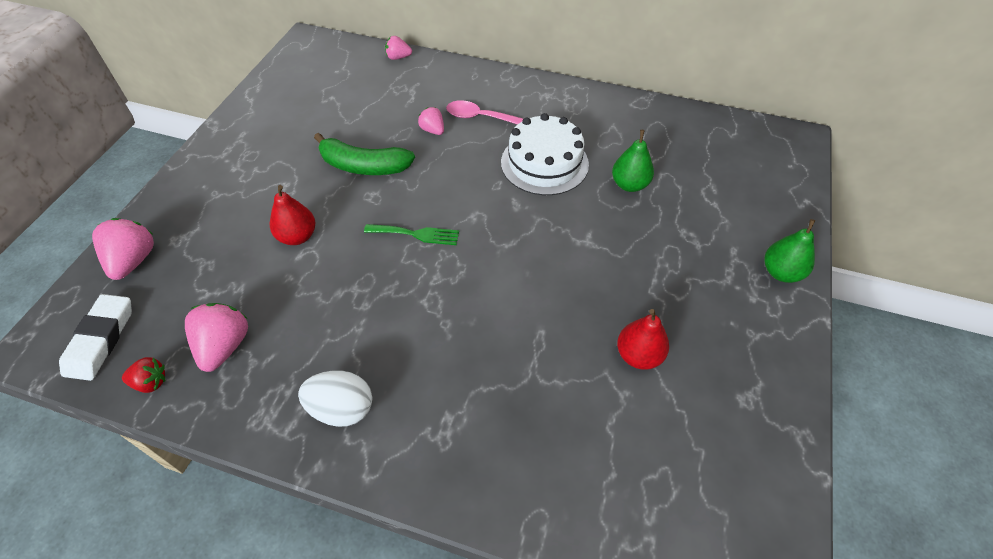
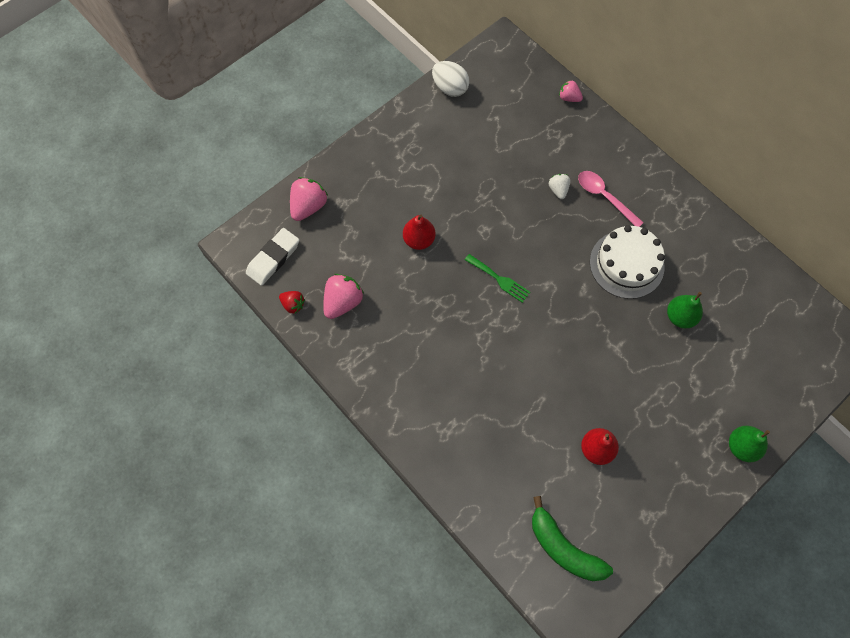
camera: 30 degrees right, 15 degrees up
white egg [298,370,372,427] -> white egg moved to [432,61,470,97]
green banana [314,133,415,175] -> green banana moved to [532,496,613,581]
pink strawberry [418,107,444,135] -> white strawberry [549,174,570,199]

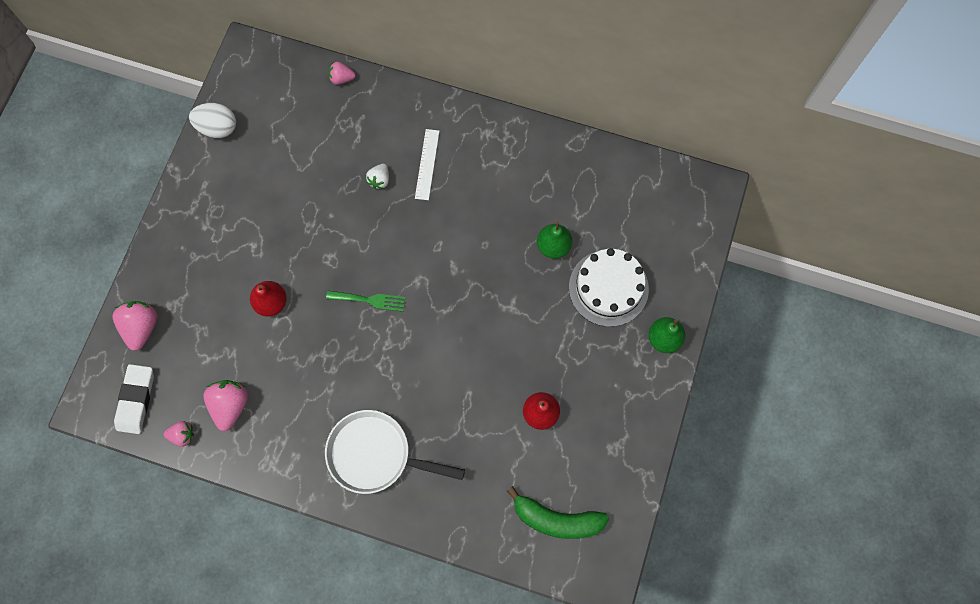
camera: 30 degrees left, 5 degrees up
red strawberry [279,291,305,314] -> pink strawberry [164,421,194,447]
white strawberry [549,174,570,199] -> white strawberry turned 120 degrees counterclockwise [366,164,389,189]
pink spoon [578,171,644,227] -> white ruler [415,129,439,200]
white cake [590,225,665,299] -> white cake moved to [569,248,649,327]
none -> white pan [325,410,465,494]

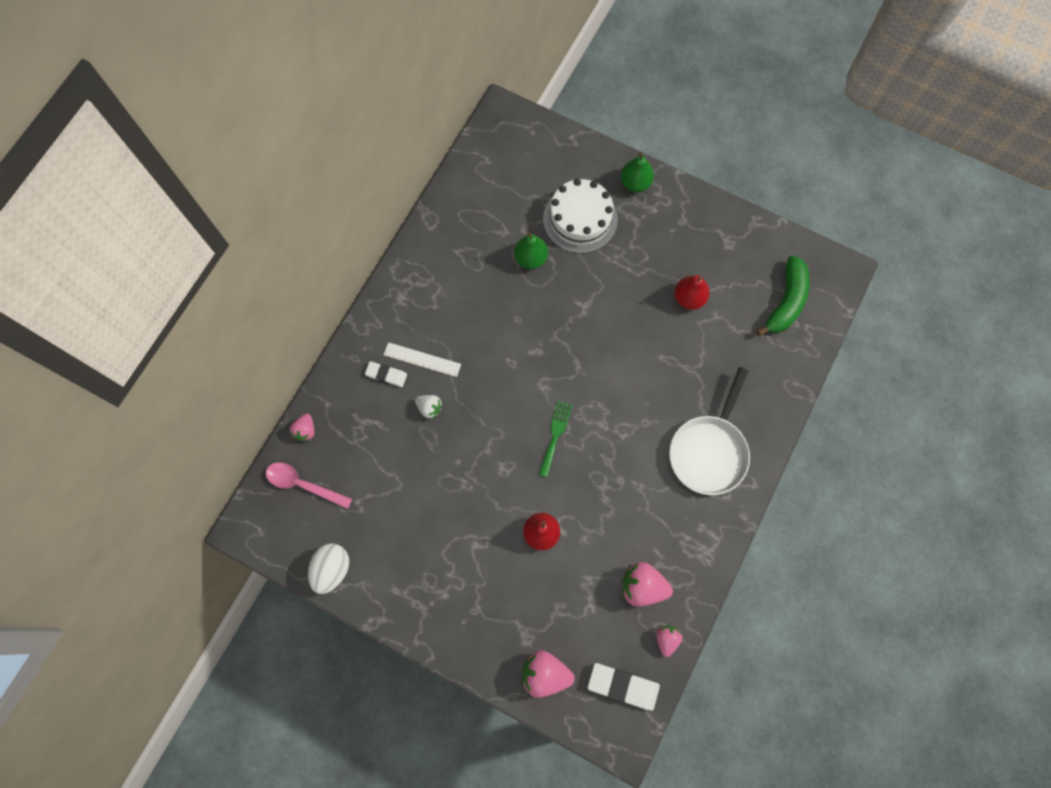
camera: 80 degrees left, 0 degrees up
none -> pink spoon [266,462,352,509]
none -> white eraser [365,361,407,387]

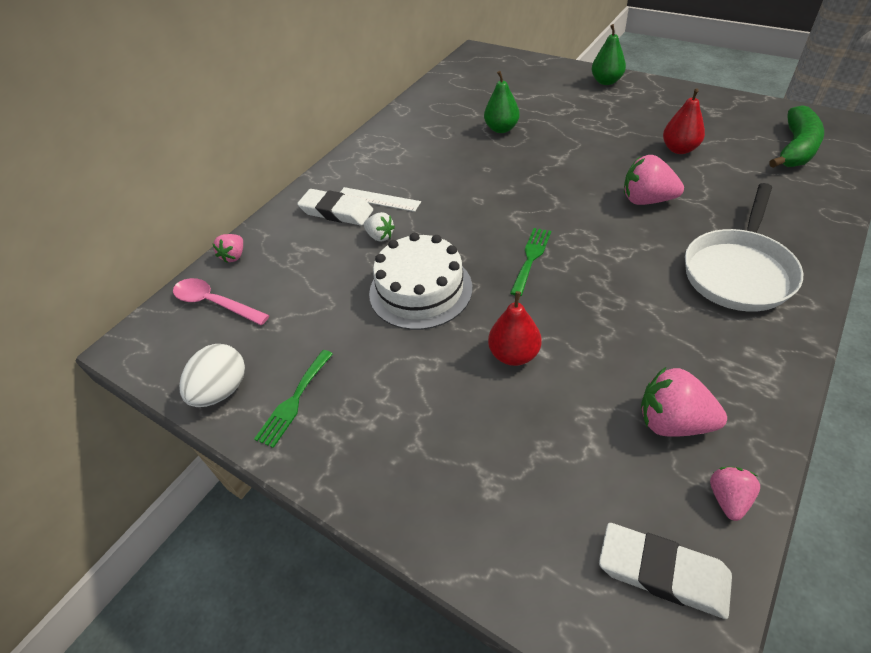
camera: 10 degrees right, 25 degrees down
white eraser [365,361,407,387] -> white eraser [297,189,373,226], size x1.60
pink strawberry [523,650,575,698] -> pink strawberry moved to [624,155,684,205]
white cake [543,179,618,254] -> white cake moved to [369,233,472,330]
none -> green fork [254,350,333,448]

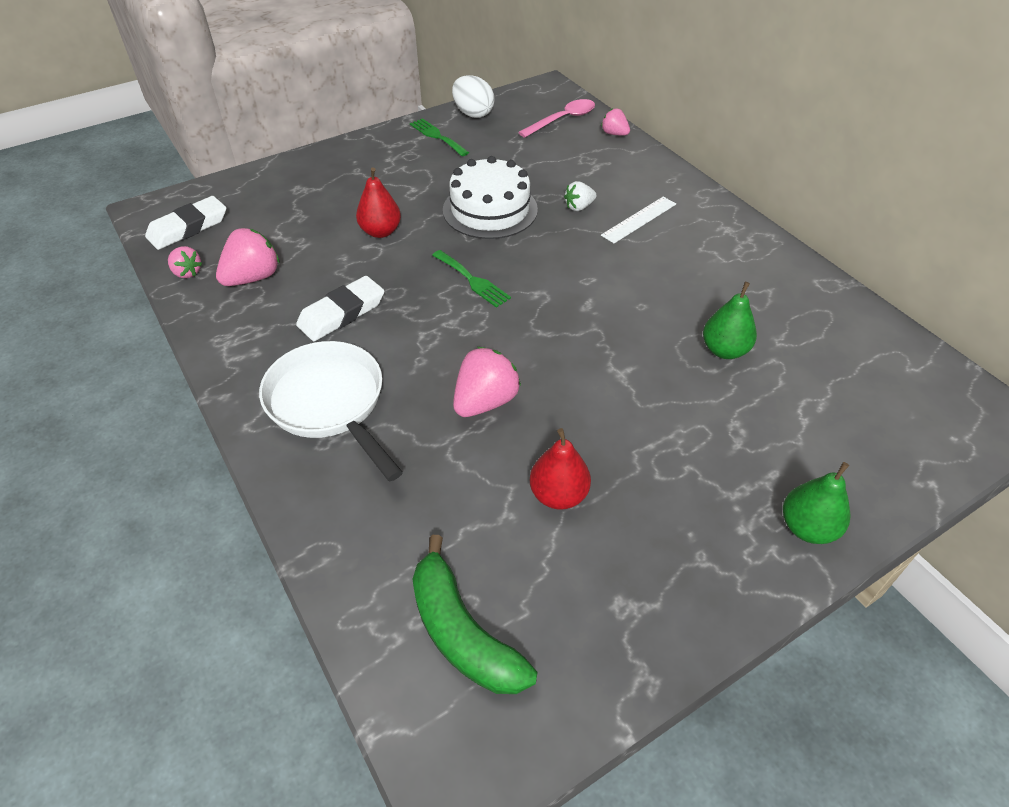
camera: 110 degrees right, 0 degrees up
white eraser [297,189,373,226] -> white eraser moved to [296,276,385,341]

